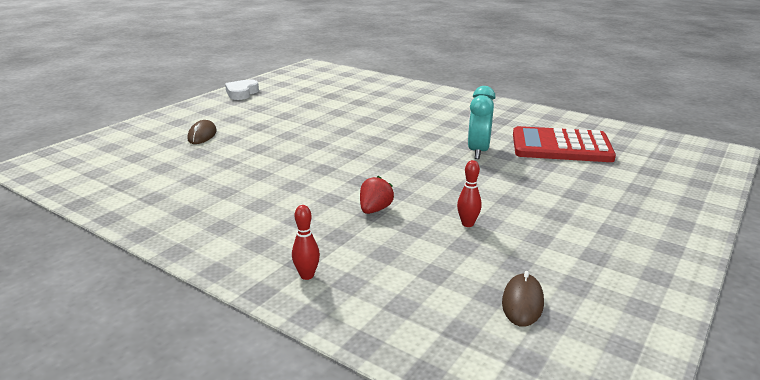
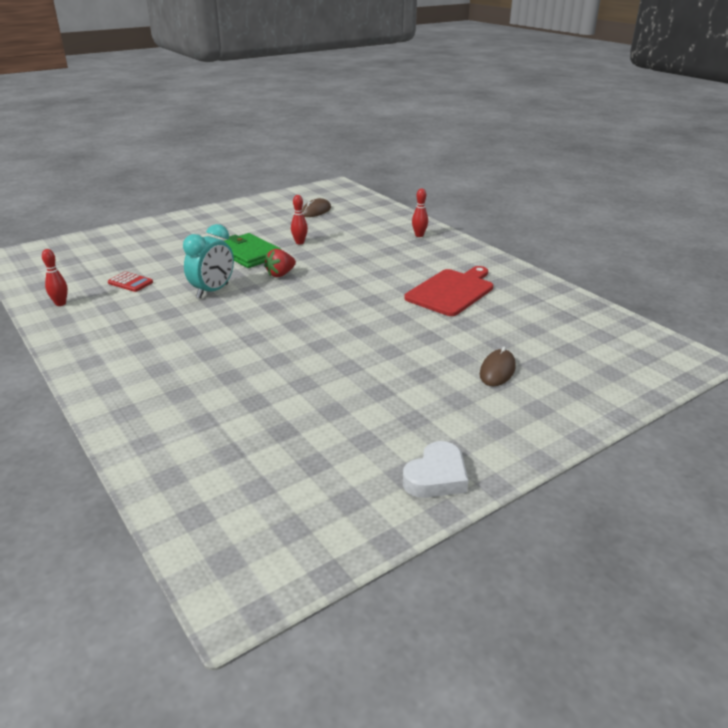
camera: 160 degrees left, 5 degrees up
red strawberry [360,176,394,214] -> red strawberry moved to [264,249,296,277]
red calculator [513,126,616,162] -> red calculator [108,272,153,292], size x0.41
none -> red bowling pin [42,249,68,306]
none -> green wallet [224,233,282,268]
none -> red cutting board [404,266,493,316]

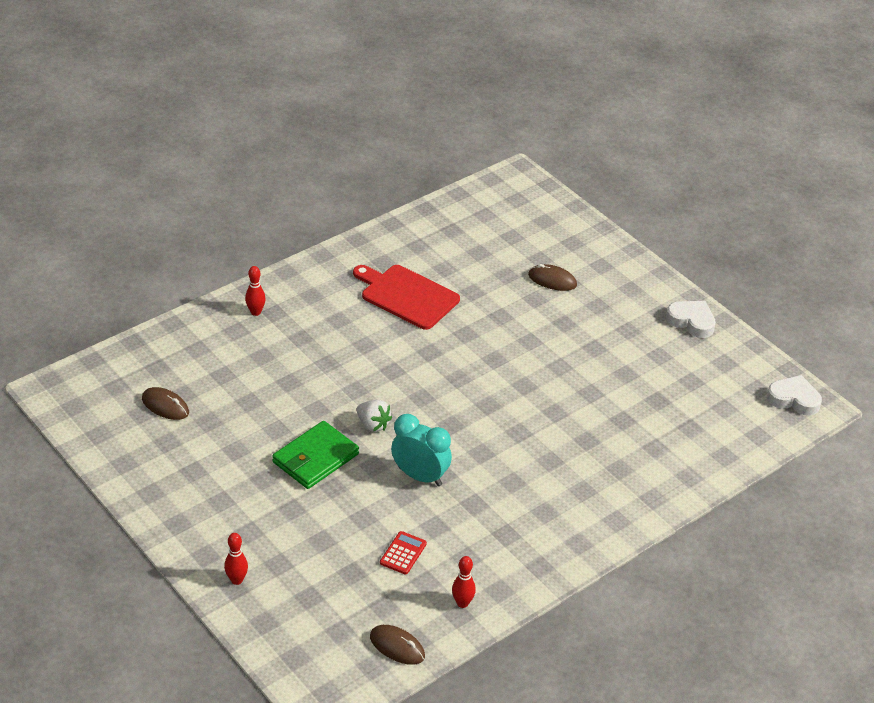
camera: 95 degrees left, 10 degrees up
red strawberry [264,249,296,277] -> white strawberry [357,400,392,432]
red bowling pin [291,195,308,245] -> red bowling pin moved to [224,533,248,585]
none -> brown mouse [370,625,425,665]
none -> white heart [767,375,822,416]

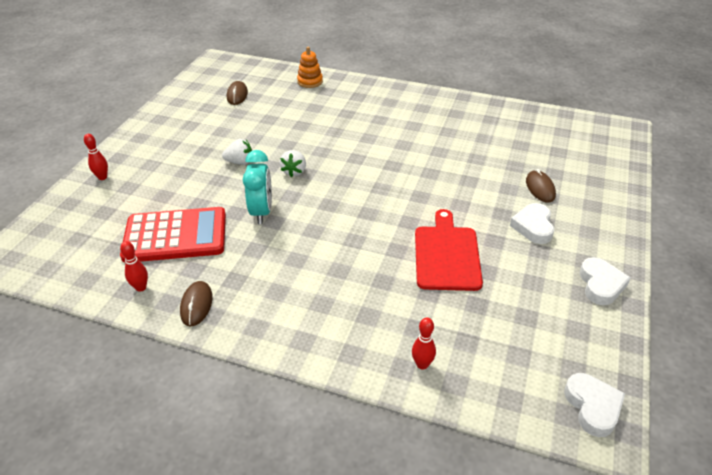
camera: 60 degrees right, 0 degrees up
red bowling pin [245,266,266,316] -> red bowling pin moved to [412,317,436,370]
green wallet [272,421,359,489] -> white strawberry [222,139,252,165]
red cutting board [353,265,460,330] -> red cutting board moved to [415,209,483,291]
brown mouse [370,625,425,665] -> brown mouse moved to [180,281,213,327]
red calculator [380,531,427,574] -> red calculator [120,207,226,263], size x2.47
none -> orange stacking toy [297,47,323,88]
none -> white heart [510,203,554,244]

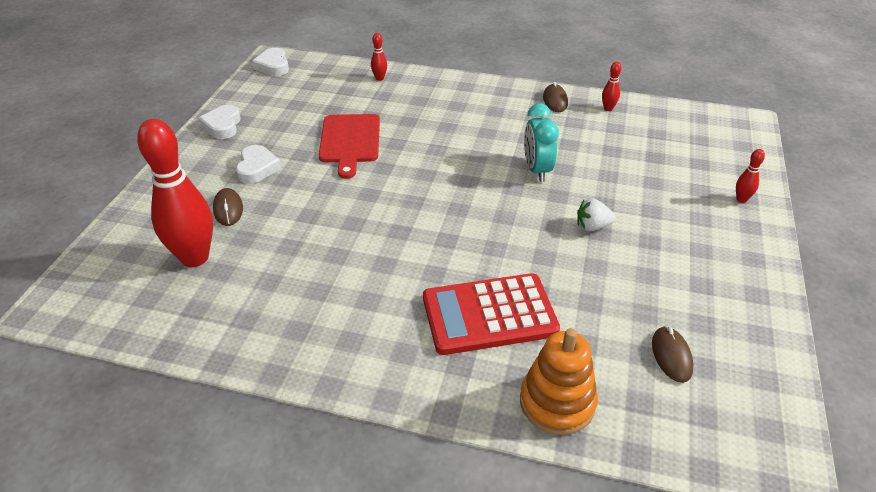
camera: 175 degrees right, 0 degrees up
red calculator [120,207,226,263] -> red calculator moved to [423,273,560,355]
white strawberry [280,150,306,177] -> none
orange stacking toy [297,47,323,88] -> orange stacking toy [520,328,598,435], size x1.54
none -> red bowling pin [137,119,213,267]

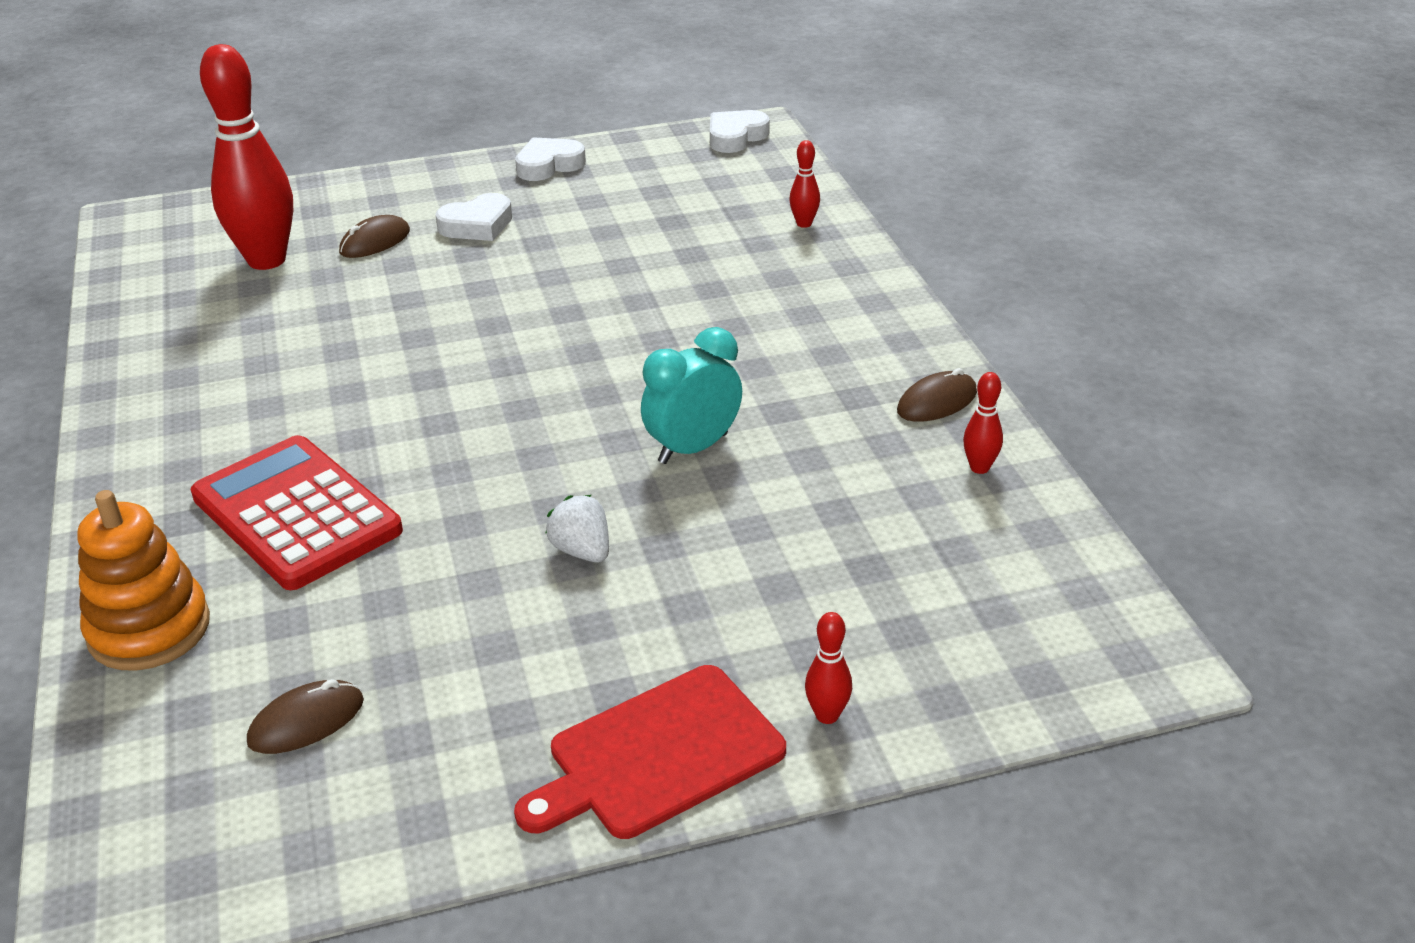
camera: 60 degrees right, 5 degrees down
red cutting board [319,114,380,179] -> red cutting board moved to [514,665,786,839]

